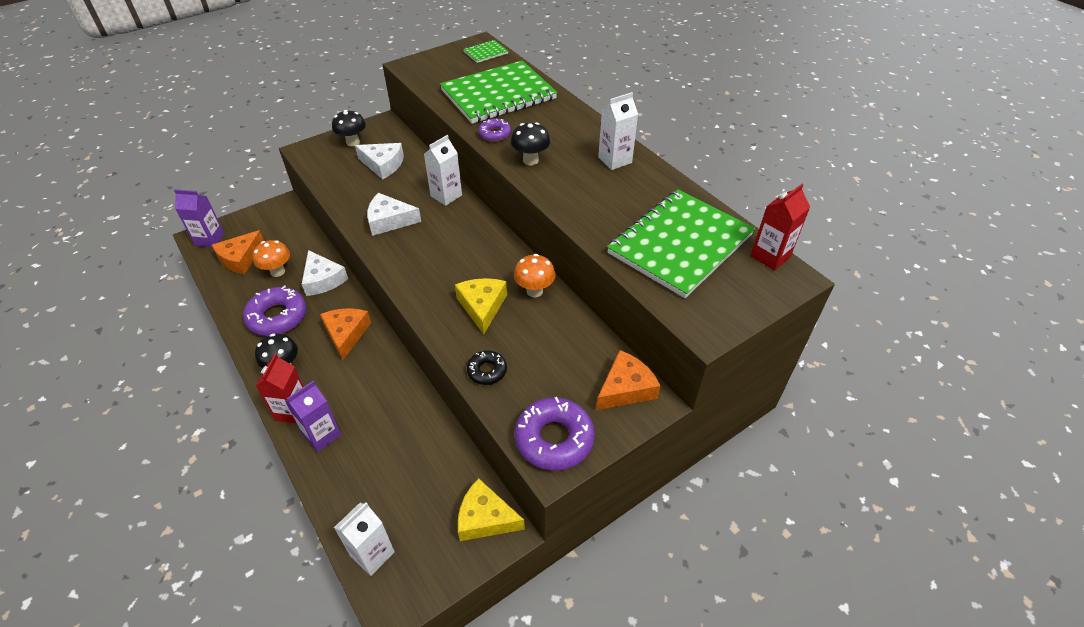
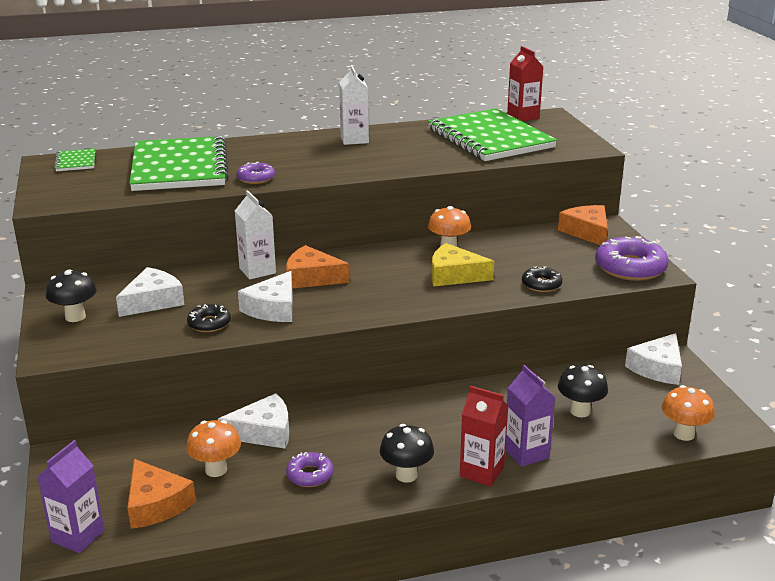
camera: 70 degrees left, 20 degrees down
purple donut [243,285,307,336] -> purple donut [286,452,334,487], size x0.55
orange cheese [320,308,371,360] -> orange cheese moved to [286,245,350,288]
white carton [334,502,395,576] -> orange mushroom [662,385,715,441]
yellow cheese [458,478,525,541] -> white cheese [625,333,682,385]
black mushroom [511,122,550,165] -> black mushroom moved to [558,365,608,418]
none -> black donut [187,304,231,332]

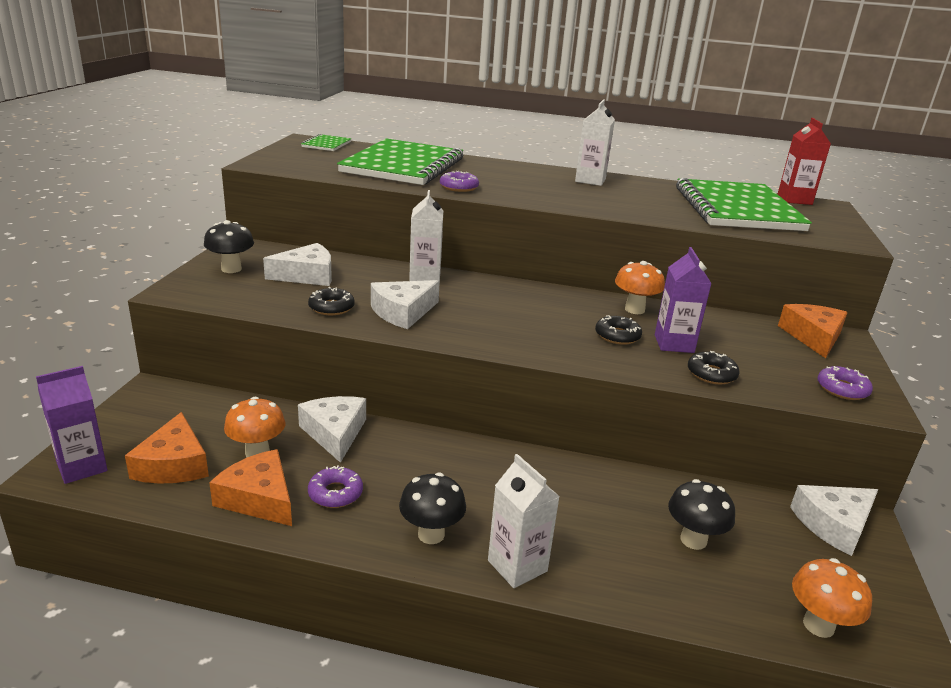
camera: 25 degrees right, 0 degrees up
white cheese [218,393,289,449] -> white cheese turned 120 degrees counterclockwise [298,396,366,463]
orange cheese [286,245,350,288] -> orange cheese moved to [209,449,292,526]
yellow cheese [432,243,494,286] -> black donut [595,315,642,345]
red carton [460,386,508,487] -> white carton [488,454,560,588]
purple carton [505,365,555,467] -> purple carton moved to [655,247,712,353]
purple donut [595,236,669,281] -> purple donut [817,366,873,400], size x0.55

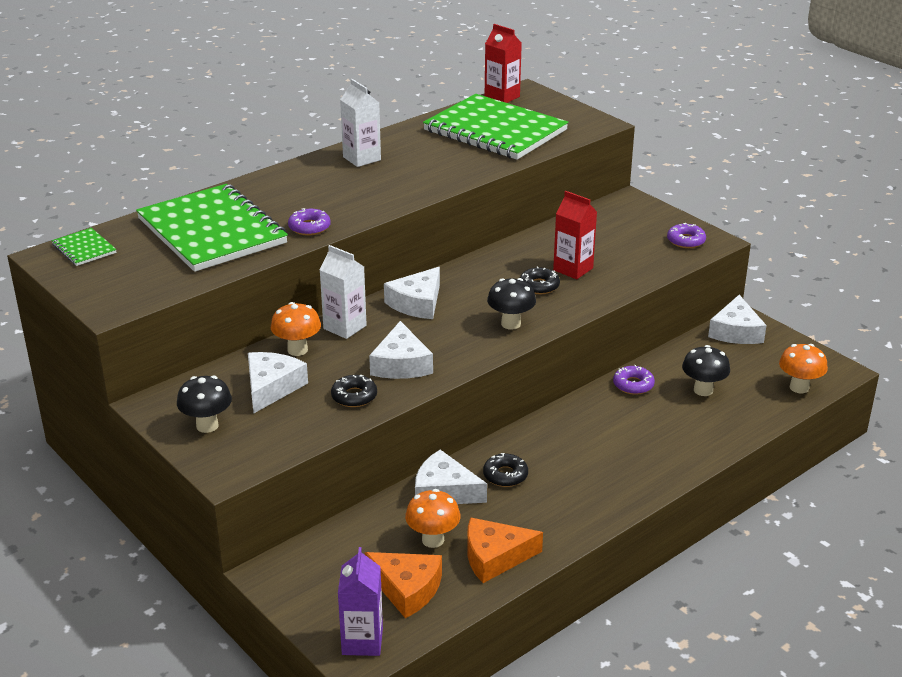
camera: 50 degrees left, 5 degrees up
purple donut [308,465,363,508] -> purple donut moved to [613,365,655,395]
black mushroom [399,473,466,544] -> black mushroom moved to [487,278,536,330]
white carton [488,454,560,588] -> none
orange mushroom [615,261,665,314] -> orange mushroom moved to [271,302,321,356]
purple carton [655,247,712,353] -> red carton [553,191,597,279]
black donut [688,351,740,384] -> black donut moved to [483,453,528,487]
orange cheese [778,304,848,358] -> none
none -> white cheese [384,267,440,319]

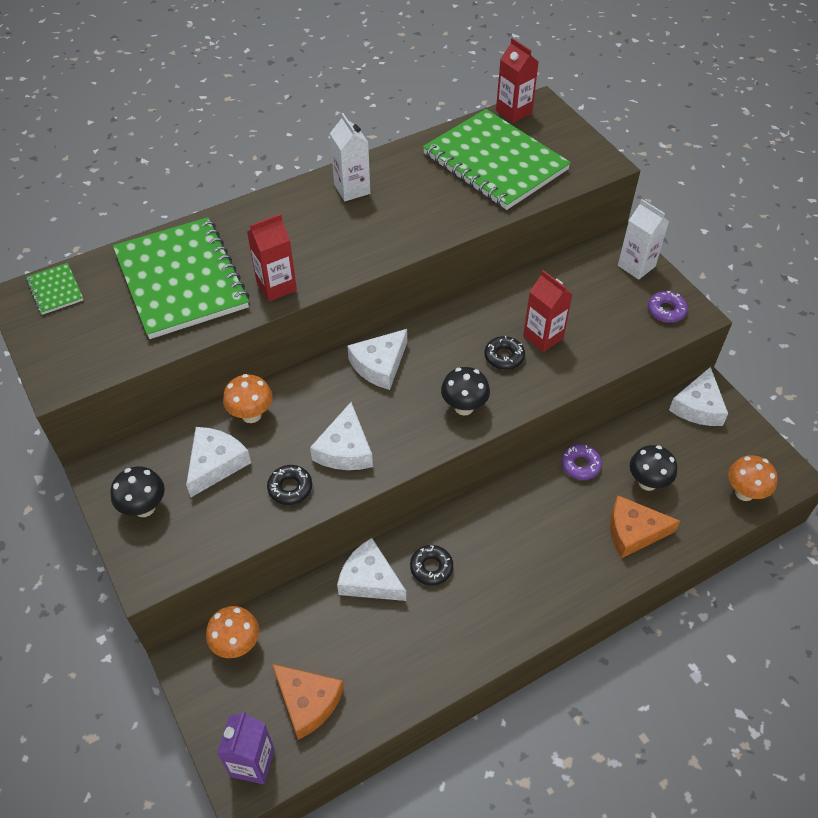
camera: 10 degrees right, 20 degrees up
purple donut [288,208,331,235] -> red carton [247,214,297,302]
white carton [320,245,367,339] -> white carton moved to [618,199,669,280]
orange mushroom [405,489,460,548] -> orange mushroom moved to [206,606,259,658]
orange cheese [467,518,543,583] -> orange cheese moved to [610,495,680,558]

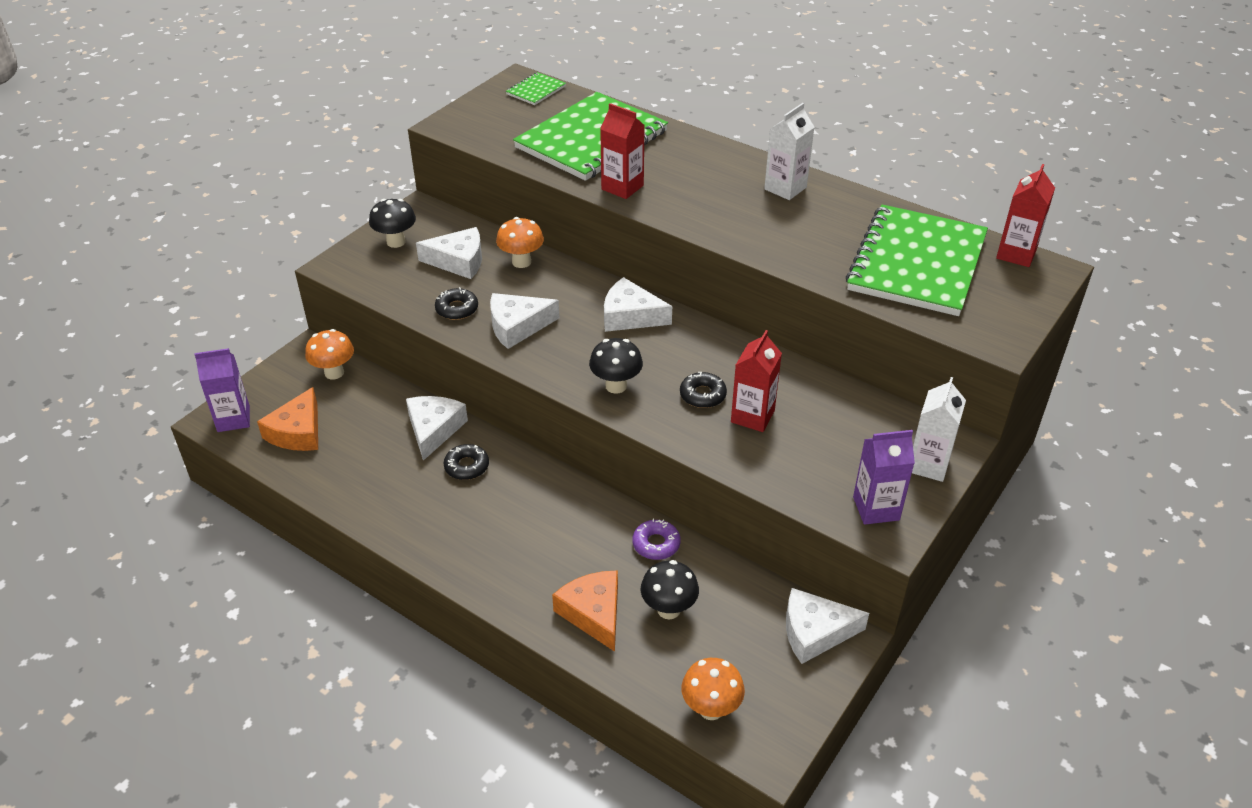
camera: 65 degrees right, 10 degrees down
purple donut [648,291,688,323] -> purple carton [853,430,915,525]

